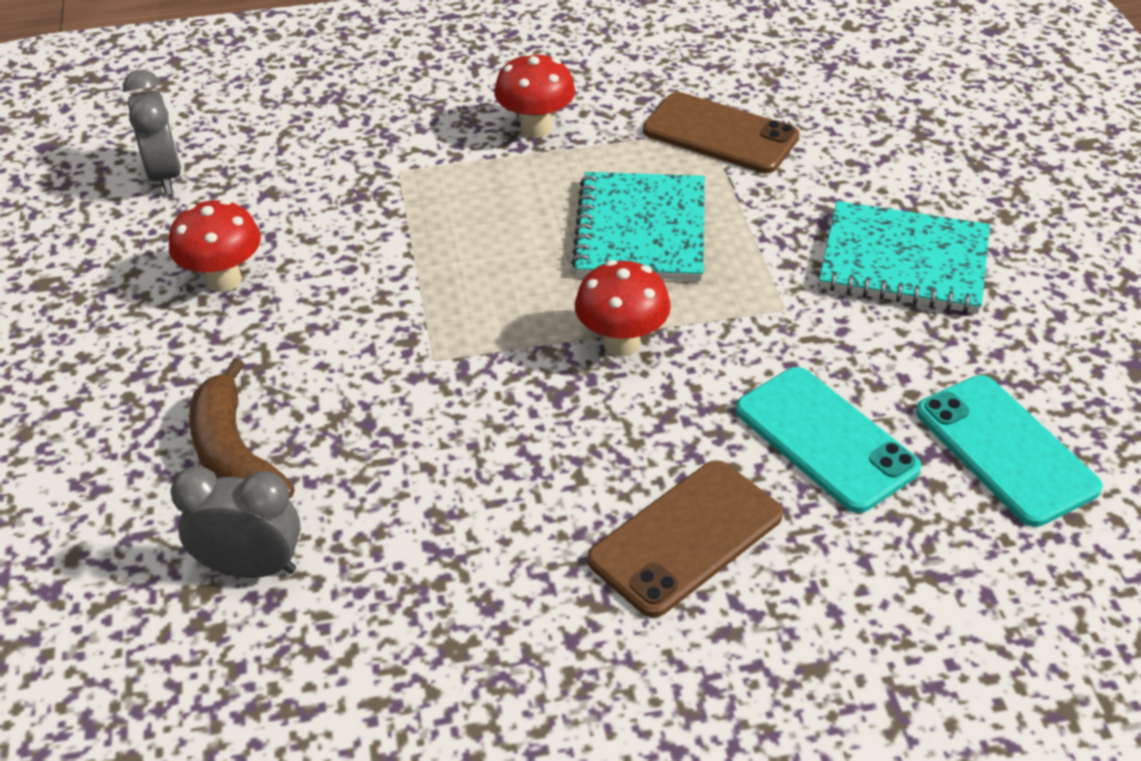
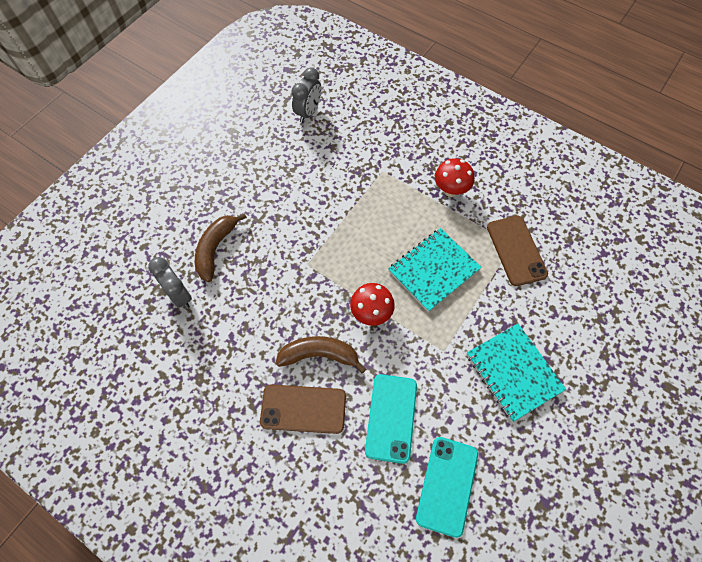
camera: 45 degrees right, 20 degrees up
red mushroom [169,199,261,292] -> none
none -> brown banana [276,336,366,373]

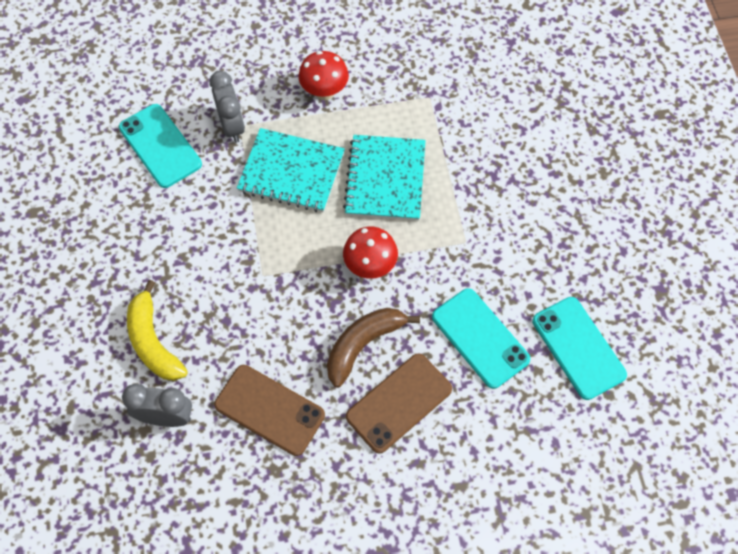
camera: 45 degrees left, 0 degrees up
brown banana [195,213,247,282] -> yellow banana [127,280,188,381]
grey clock [291,67,321,122] -> grey clock moved to [209,71,245,143]
turquoise notebook [467,324,566,422] -> turquoise notebook moved to [237,128,345,212]
brown phone [487,216,548,286] -> brown phone moved to [214,365,325,456]
none -> turquoise phone [119,104,202,188]

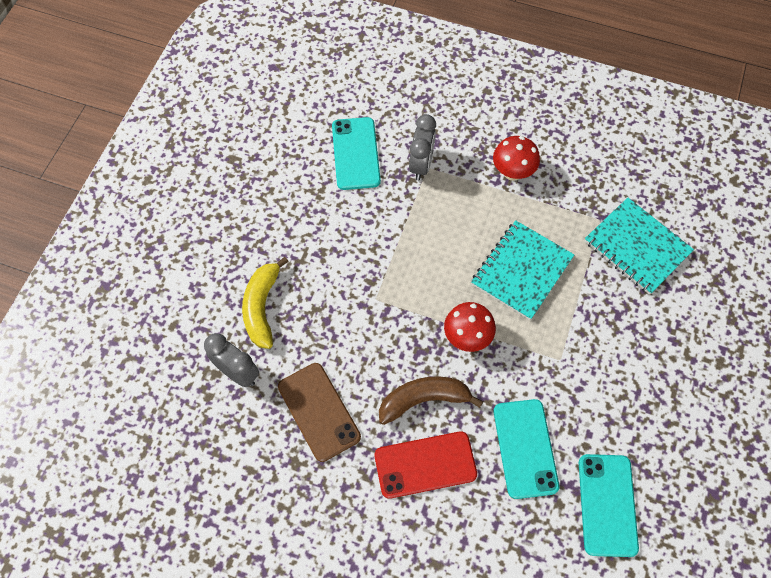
camera: 30 degrees right, 0 degrees up
turquoise notebook [237,128,345,212] -> turquoise notebook moved to [585,198,694,295]
brown phone [346,353,452,453] -> red phone [375,431,477,499]

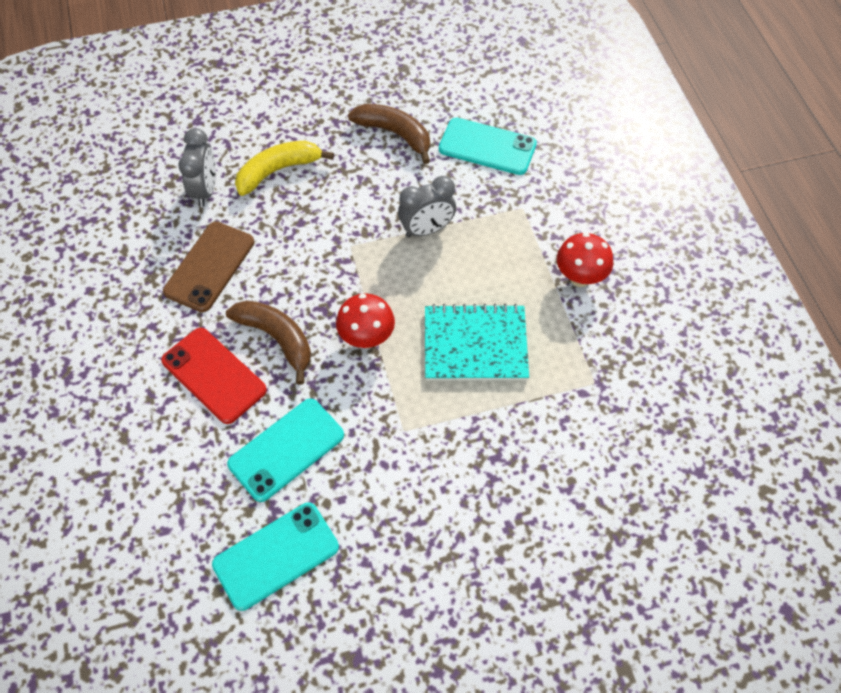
camera: 55 degrees right, 5 degrees down
turquoise phone [332,117,381,190] -> turquoise phone turned 60 degrees clockwise [439,118,537,175]
grey clock [409,114,436,180] -> grey clock moved to [398,176,456,238]
turquoise notebook [585,198,694,295] -> none
none -> brown banana [348,104,430,164]

